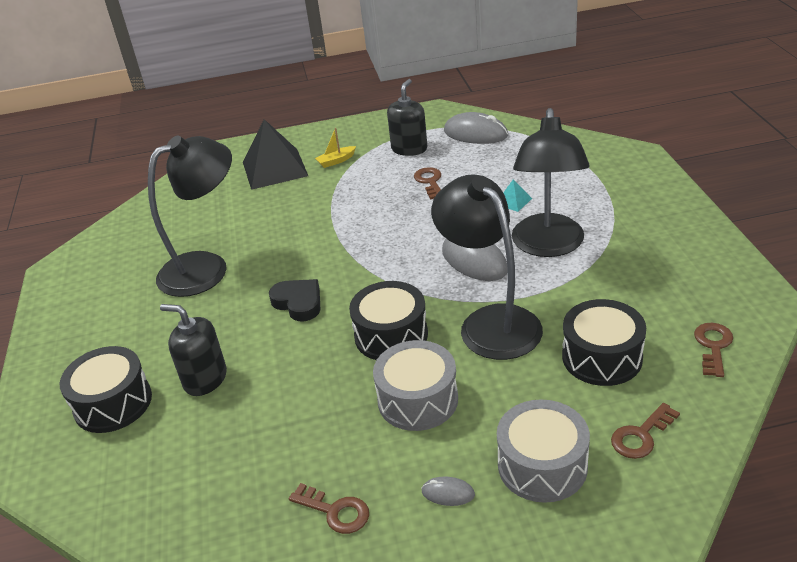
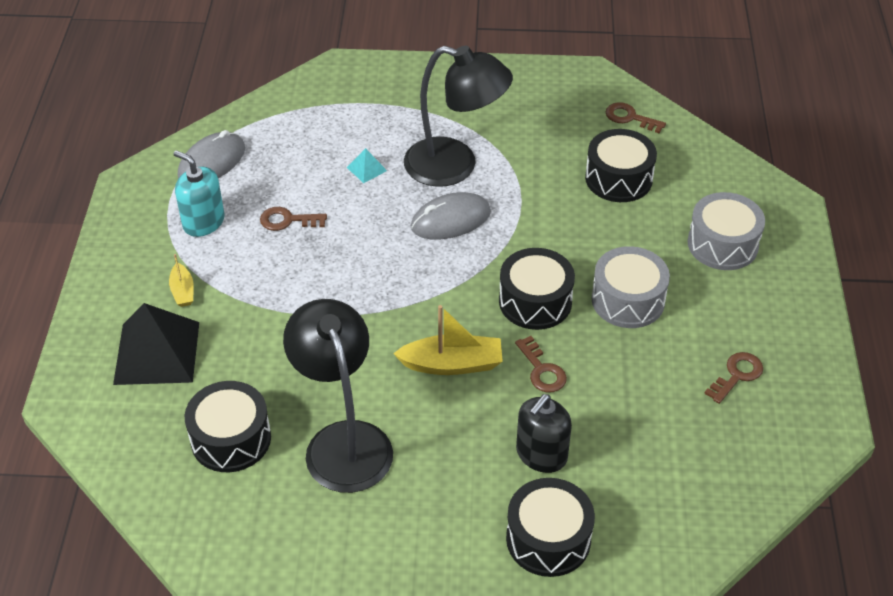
camera: 80 degrees left, 10 degrees up
black heart [269,279,320,321] -> yellow boat [393,305,503,375]
black soap dispenser [387,79,428,156] -> turquoise soap dispenser [174,150,225,237]
grey mouse [422,476,475,506] -> none
black lamp [431,174,543,360] -> none
brown key [611,403,680,459] -> brown key moved to [515,336,567,392]
none -> black drum [184,381,271,472]

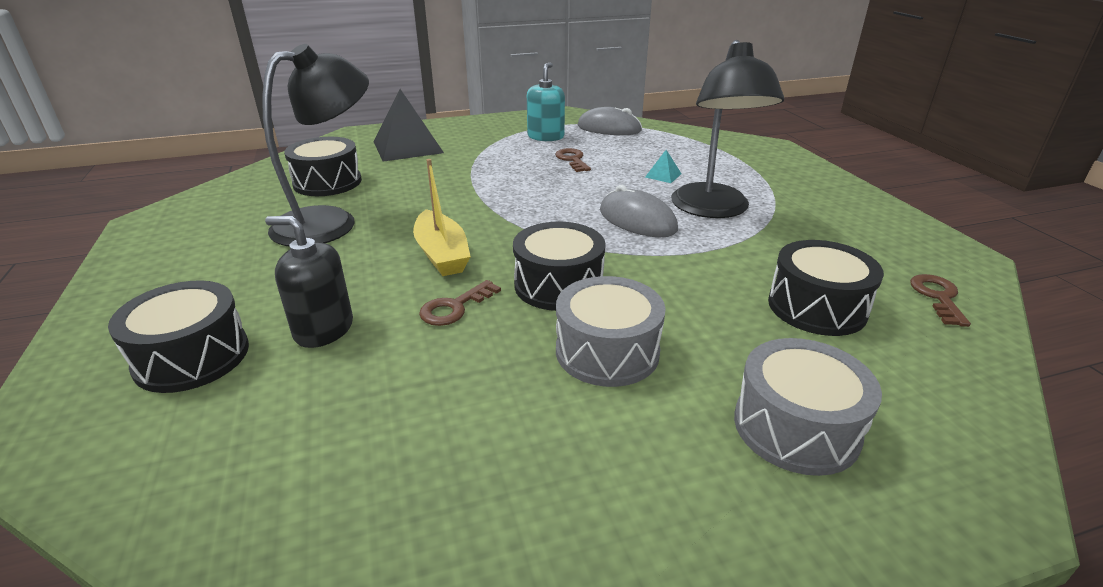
camera: 70 degrees right, 15 degrees down
yellow boat [169,254,194,307] -> none
brown key [704,352,763,404] -> none

